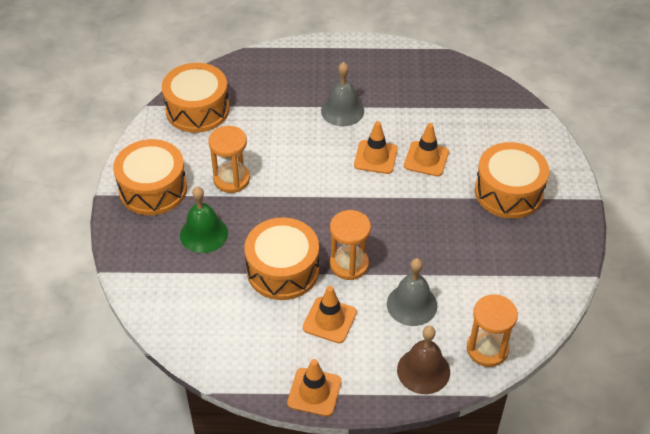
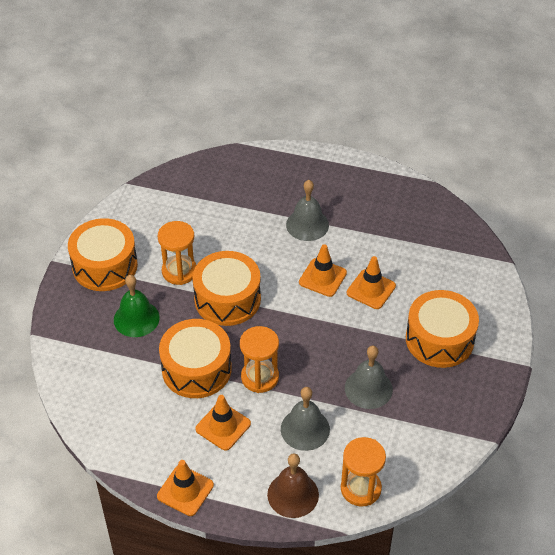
camera: 15 degrees right, 0 degrees up
orange drum [162,63,230,133] -> orange drum moved to [192,251,261,326]
none -> grey bell [345,346,393,409]

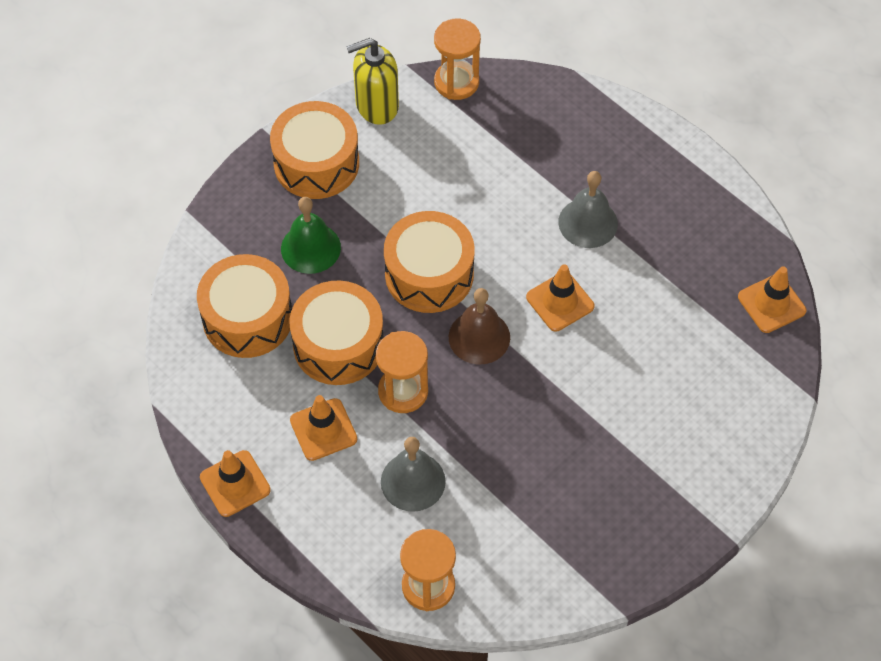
camera: 30 degrees right, 10 degrees up
orange hourglass [158,221,196,285] -> orange hourglass moved to [434,18,481,100]
brown bell [267,453,319,518] -> brown bell moved to [449,288,510,364]
grey bell [345,346,393,409] -> none
orange traffic cone [347,256,396,309] -> orange traffic cone moved to [738,266,806,333]
orange drum [406,290,479,368] -> orange drum moved to [197,254,292,358]
none -> yellow soap dispenser [346,38,399,125]

